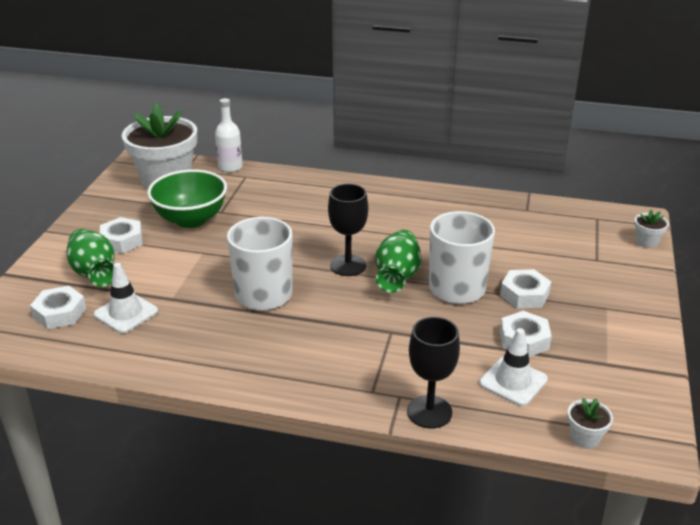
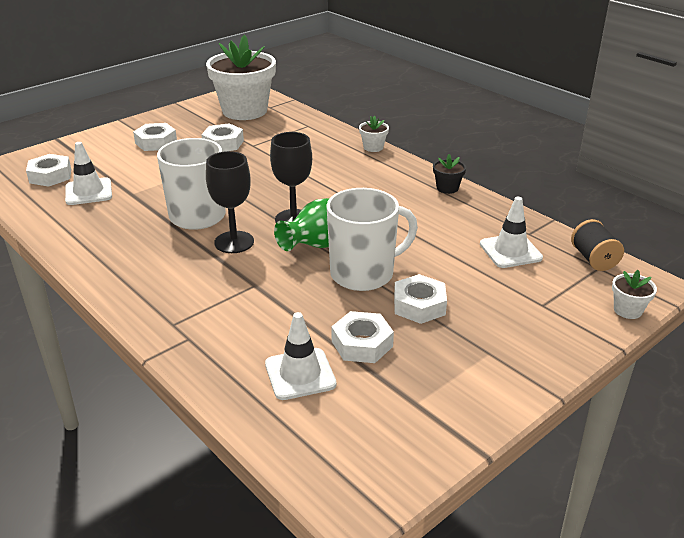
camera: 35 degrees right, 0 degrees up
green vase [67,229,115,287] -> none
green bowl [147,169,227,228] -> white nut [201,123,244,152]
white bottle [215,98,243,172] -> none
black goblet [407,317,460,429] -> black goblet moved to [206,151,254,253]
white flower pot [567,398,613,449] -> white flower pot moved to [359,116,389,152]
none -> black flower pot [433,154,466,194]
none -> white traffic cone [480,197,543,268]
none -> black spool [571,219,624,271]

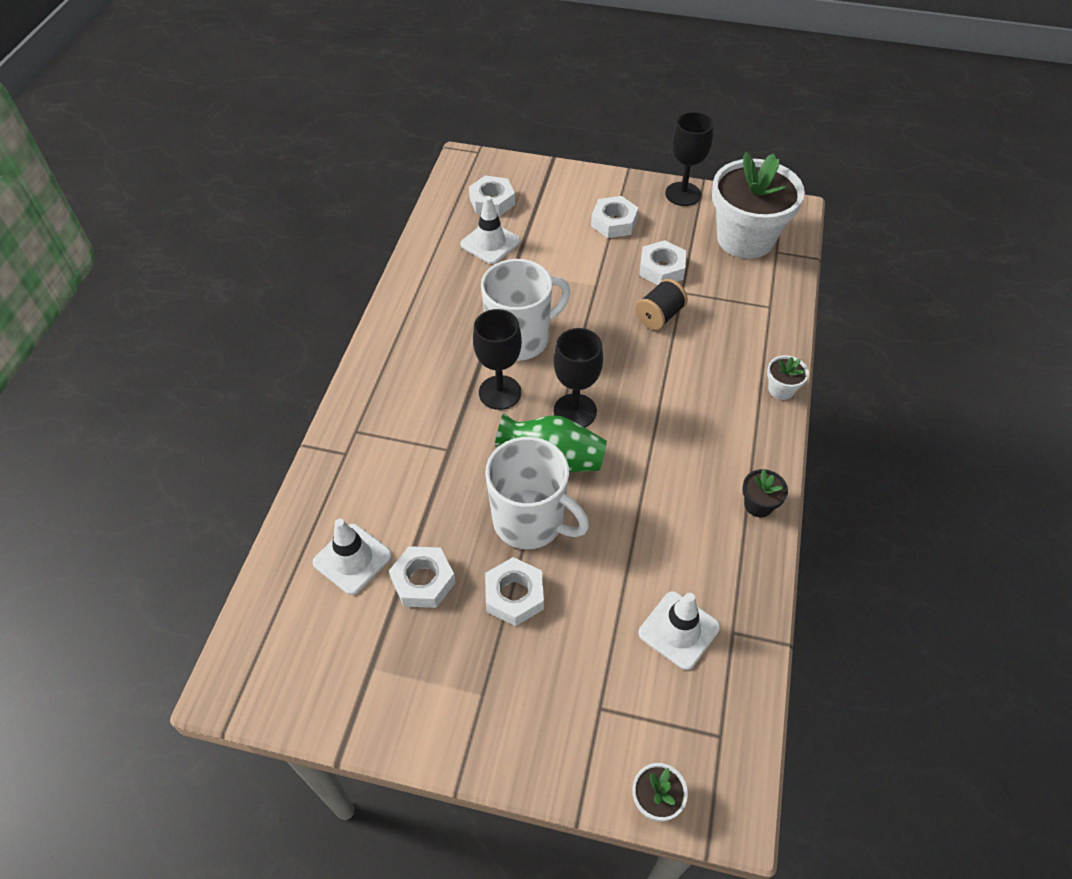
camera: 55 degrees right, 20 degrees up
black spool [571,219,624,271] -> black spool moved to [635,279,688,330]
none -> black goblet [665,112,714,206]

